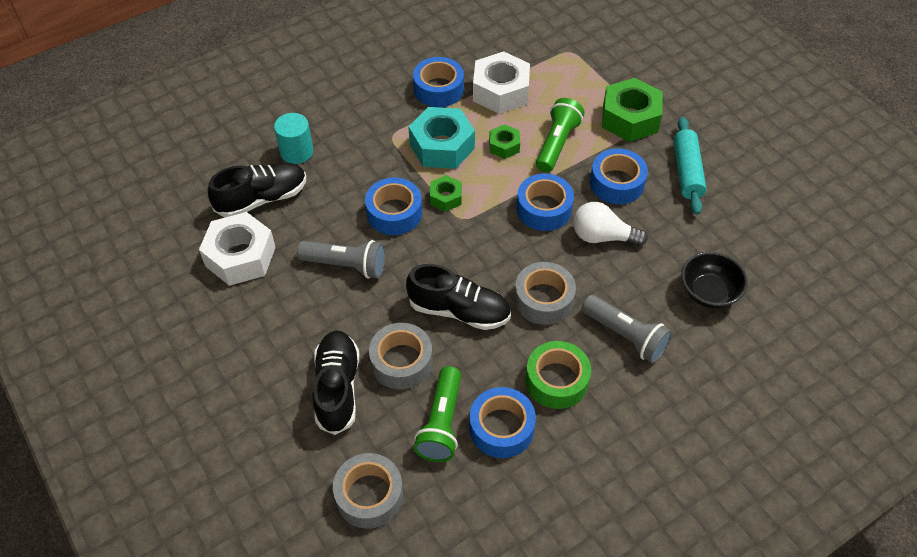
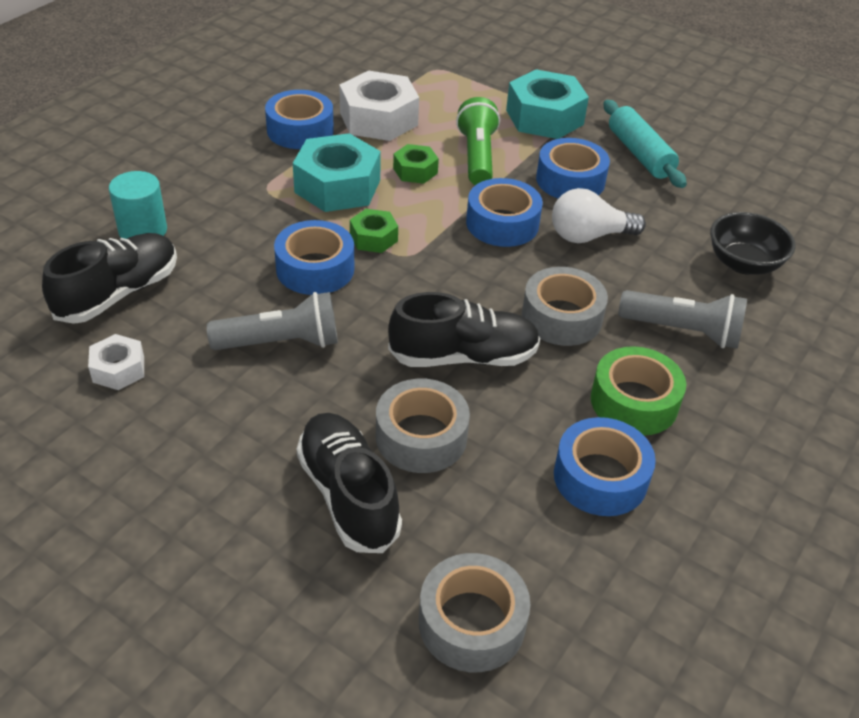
camera: 25 degrees left, 10 degrees down
white nut [199,212,276,286] -> white nut [88,334,144,390], size x0.52
green flashlight [414,366,461,462] -> none
green nut [602,78,663,142] -> turquoise nut [506,69,589,139]

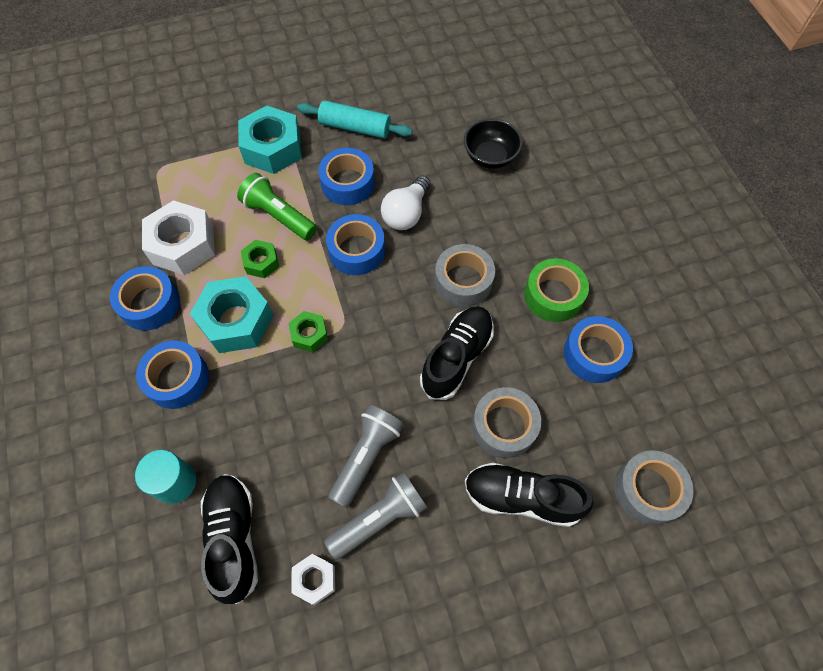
camera: 50 degrees left, 20 degrees up
blue tape [274,220,354,295] -> blue tape moved to [136,341,209,409]
grey flashlight [618,290,747,349] -> grey flashlight moved to [324,472,427,560]

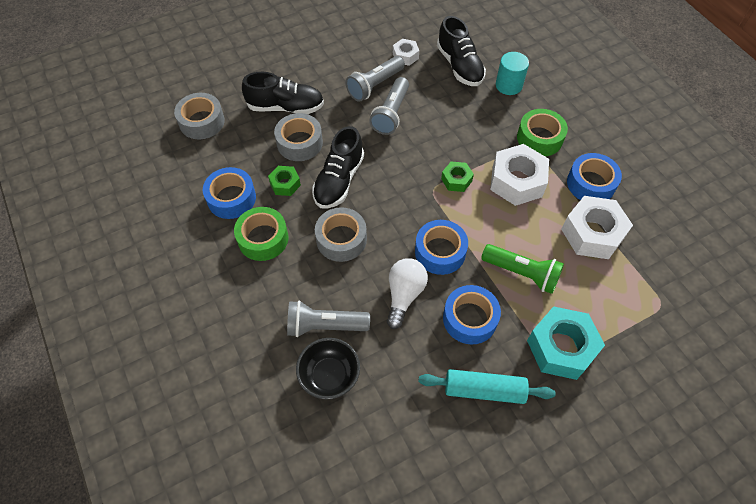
camera: 170 degrees right, 5 degrees down
blue tape [136,341,209,409] -> green tape [517,109,568,156]
turquoise nut [190,276,274,353] -> white nut [490,144,549,206]
green nut [241,240,279,278] -> green nut moved to [268,166,301,196]
none -> grey flashlight [287,300,370,337]

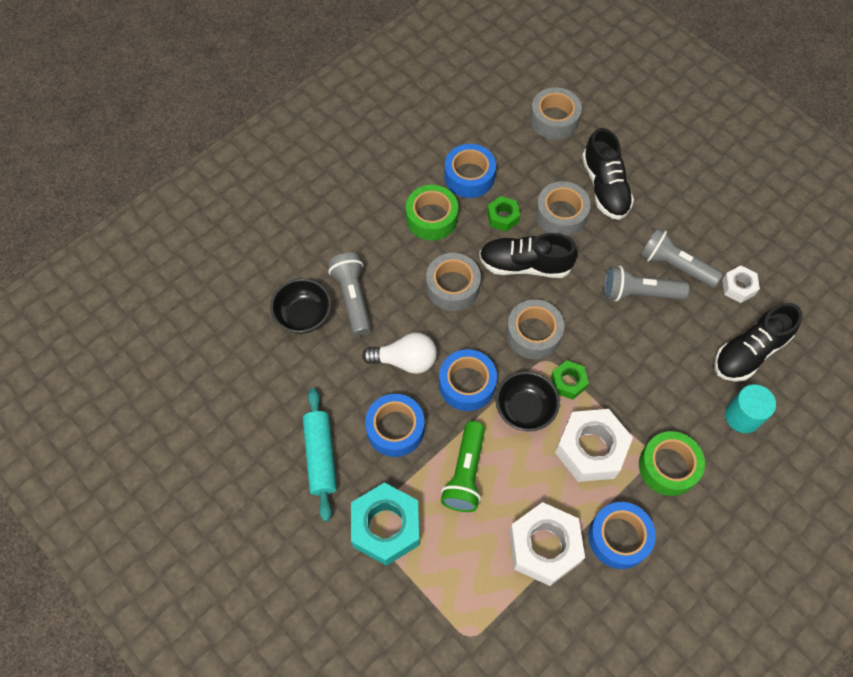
camera: 75 degrees right, 5 degrees up
none -> black bowl [495,371,560,432]
none -> grey tape [506,299,564,359]

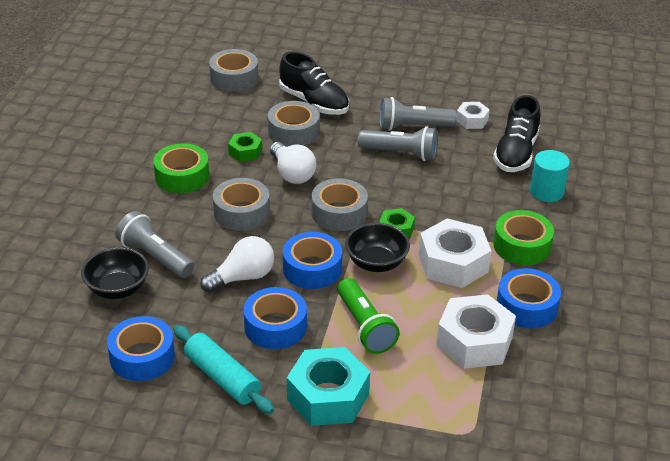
camera: 35 degrees left, 25 degrees down
blue tape [444,144,496,198] -> blue tape moved to [107,316,175,381]
black shoe [479,233,578,278] -> white light bulb [270,142,316,184]
grey flashlight [604,266,689,301] -> grey flashlight turned 135 degrees counterclockwise [358,126,438,161]

